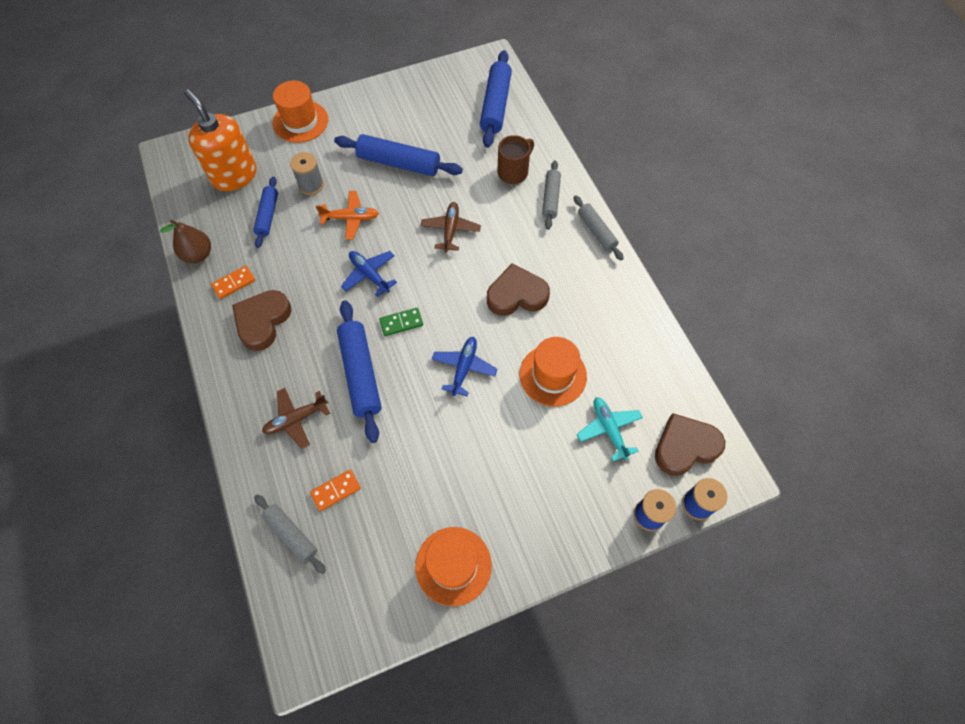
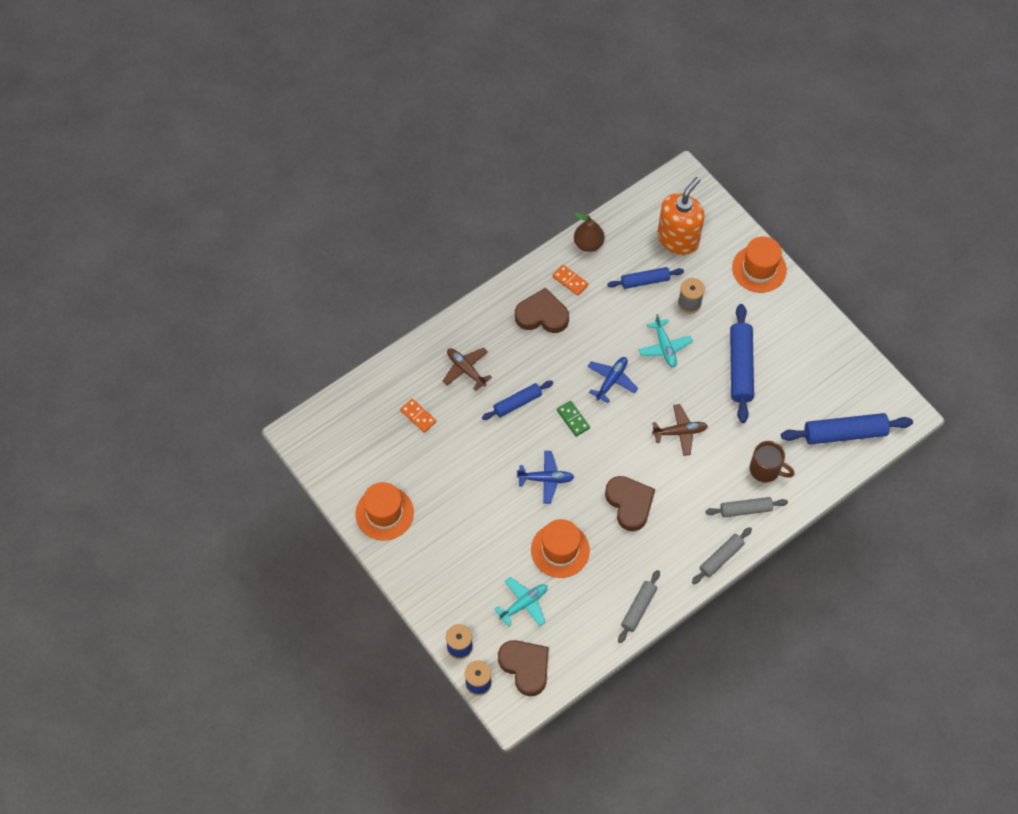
camera: 75 degrees right, 0 degrees up
grey rolling pin [254,494,326,574] -> grey rolling pin moved to [618,570,660,643]
orange plane [316,191,379,240] -> turquoise plane [639,314,693,367]
blue rolling pin [337,300,381,443] -> blue rolling pin [482,381,553,420], size x0.61

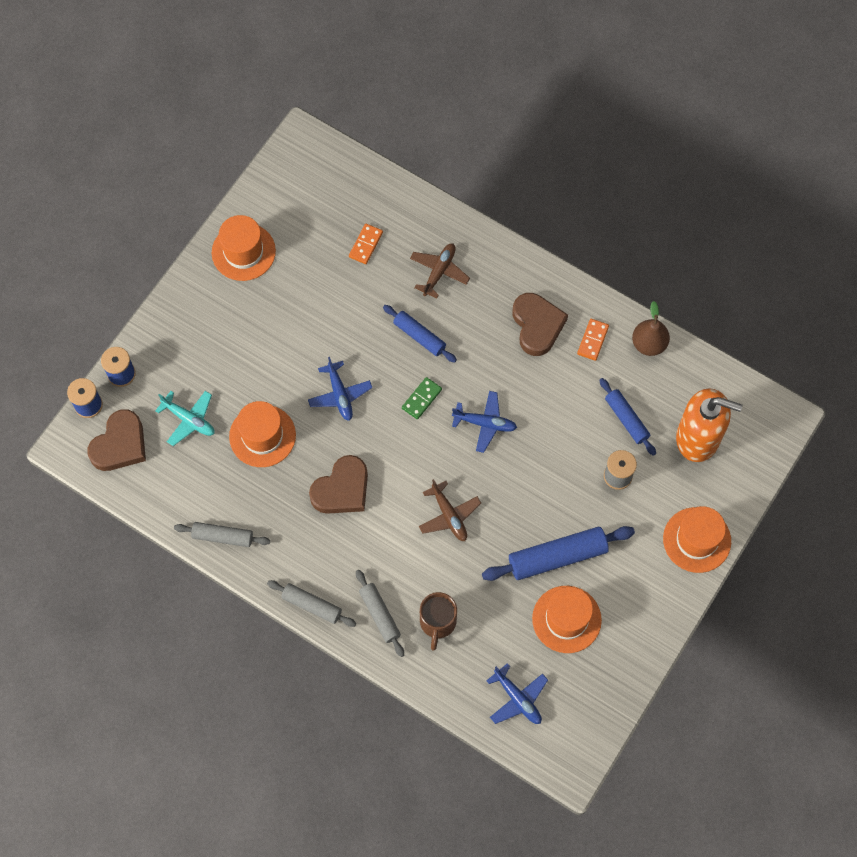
camera: 70 degrees right, 5 degrees up
turquoise plane [639,314,693,367] -> none
blue rolling pin [781,413,913,444] -> blue plane [486,663,548,724]
none -> orange hat [532,586,602,653]

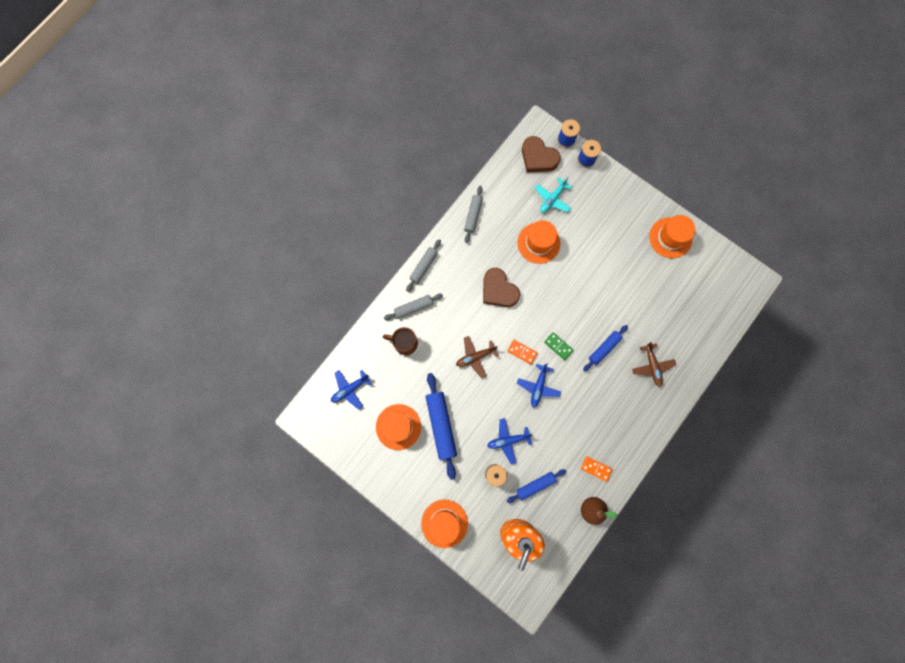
camera: 95 degrees right, 10 degrees up
blue plane [308,357,372,421] -> blue plane moved to [487,418,533,464]
orange domino [349,224,383,264] -> orange domino moved to [507,340,538,365]
brown plane [410,244,470,298] -> brown plane turned 45 degrees clockwise [632,342,676,387]
brown heart [513,293,568,356] -> none

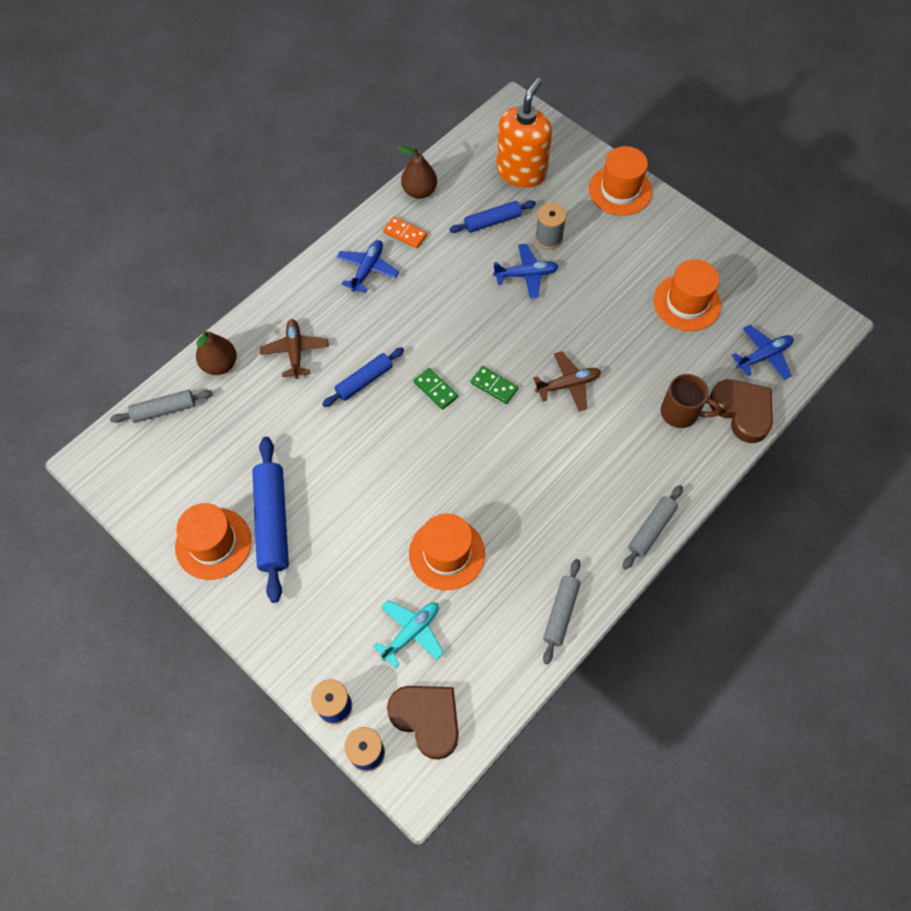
camera: 175 degrees left, 15 degrees down
grey rolling pin [384,294,443,320] -> grey rolling pin moved to [110,390,213,423]
blue rolling pin [426,373,457,480] -> blue rolling pin moved to [252,437,289,603]
brown heart [483,268,520,307] -> brown heart moved to [709,380,773,443]
orange domino [507,340,538,365] -> green domino [471,366,518,404]
blue plane [517,364,561,408] -> blue plane moved to [336,240,399,293]
none -> brown pear [196,330,237,375]

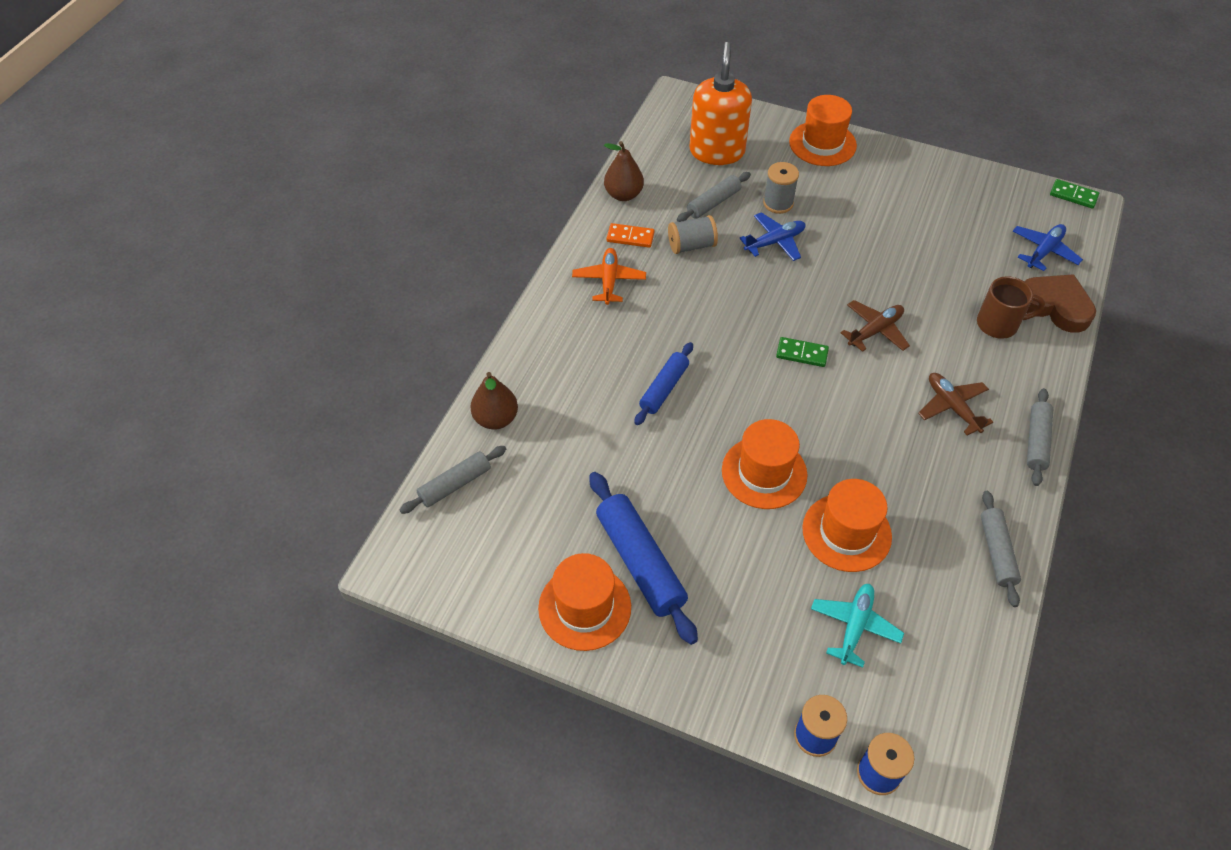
camera: 20 degrees left, 10 degrees down
brown plane [260,319,329,379] -> brown plane moved to [918,373,993,436]
blue plane [336,240,399,293] -> orange plane [572,248,646,305]
brown heart [387,686,459,760] -> none
green domino [413,368,458,410] -> green domino moved to [1050,179,1099,209]
blue rolling pin [449,200,536,233] -> grey rolling pin [677,172,751,222]
orange hat [653,259,721,331] -> orange hat moved to [722,419,807,509]
none -> grey spool [668,215,718,254]

